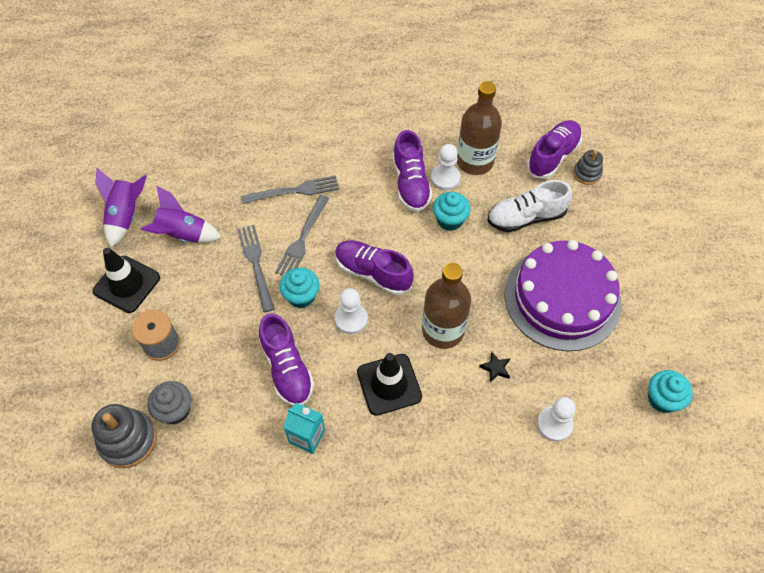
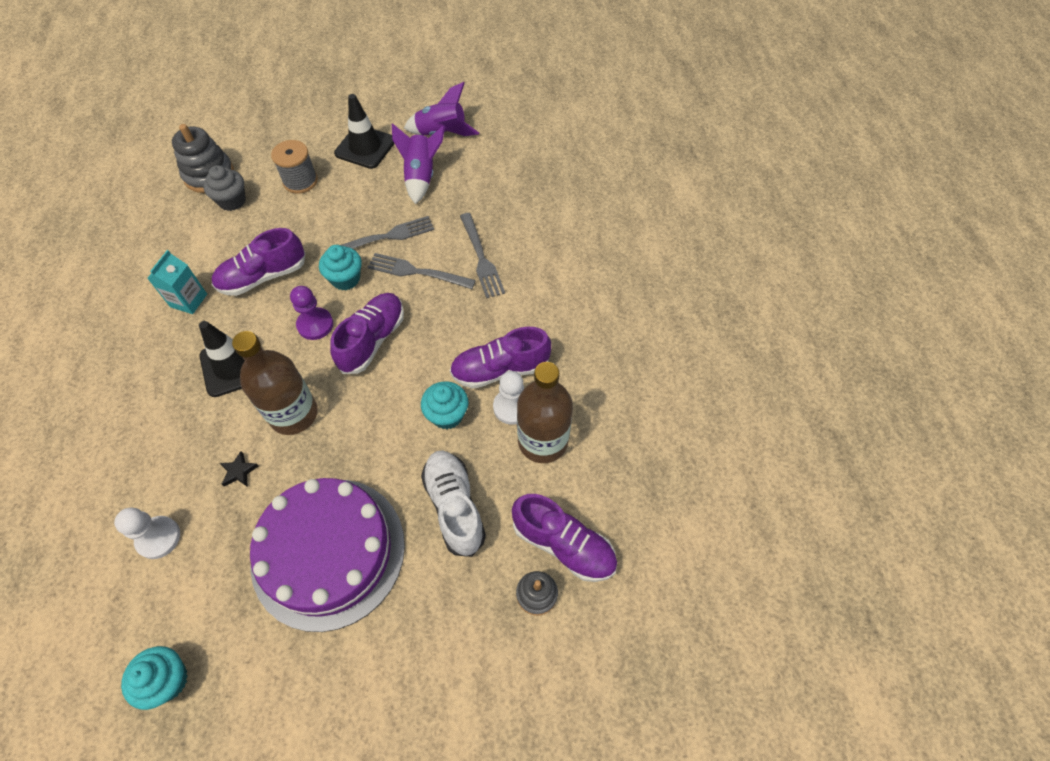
camera: 85 degrees right, 0 degrees up
white pawn [335,288,368,334] -> purple pawn [290,286,333,340]

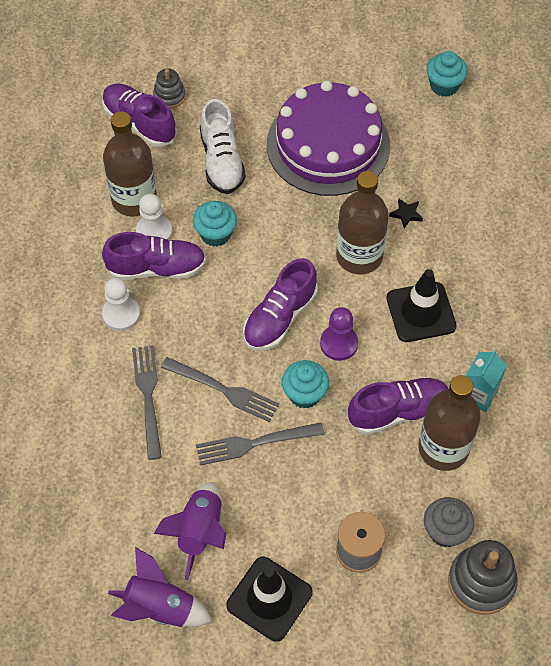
camera: 170 degrees left, 0 degrees up
white pawn [114,508,180,559] -> white pawn moved to [102,278,140,331]
none -> brown bottle [418,375,481,471]

